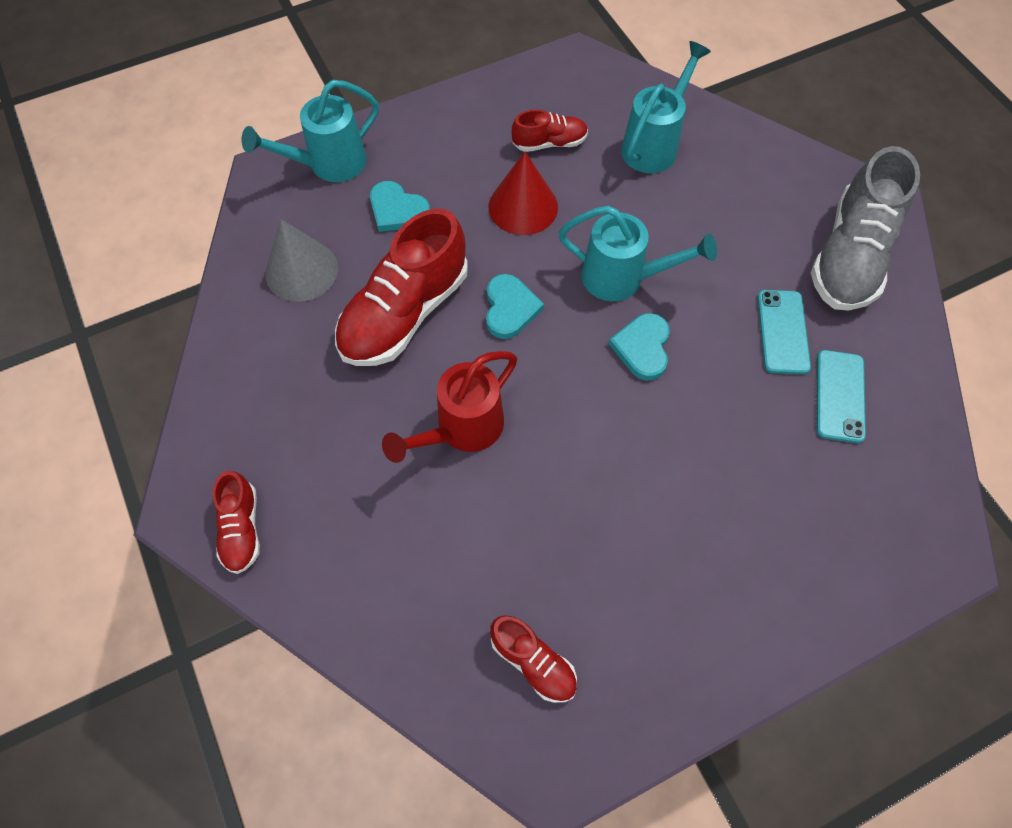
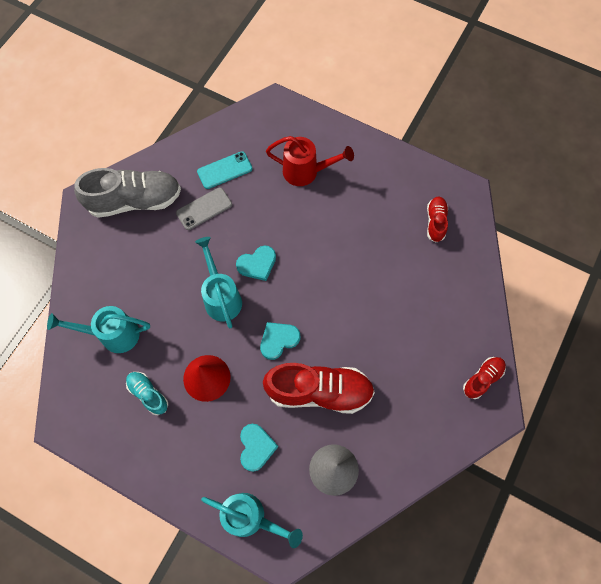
camera: 125 degrees left, 5 degrees up
red watering can [382,351,517,463] -> red watering can moved to [266,136,354,186]
red shoe [512,109,588,152] -> turquoise shoe [126,372,168,415]
turquoise phone [757,290,811,374] -> grey phone [176,187,232,230]

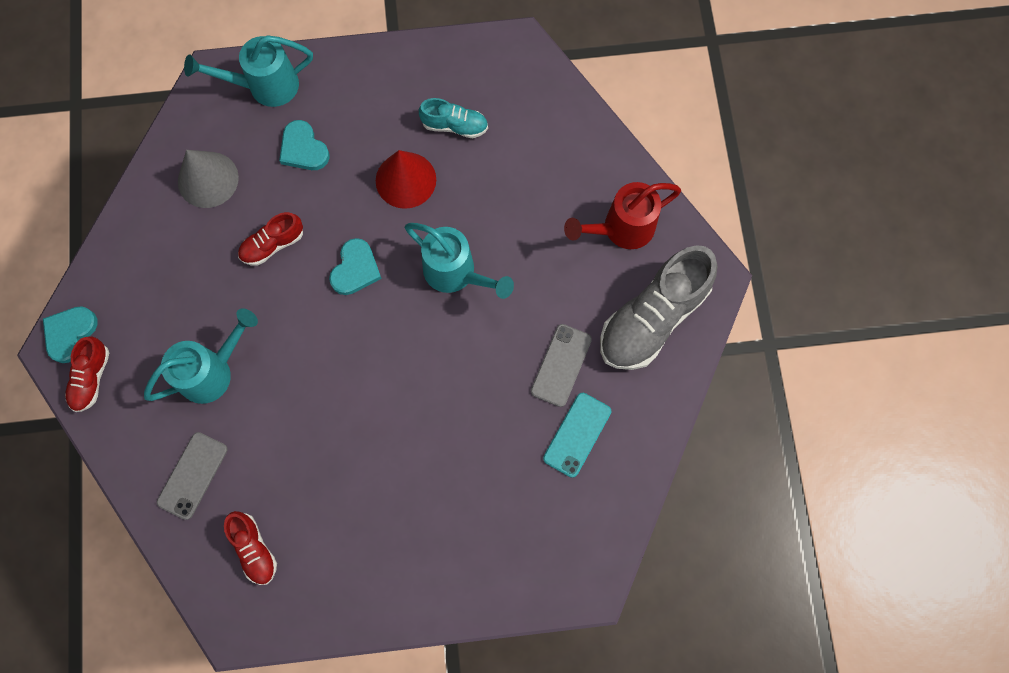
camera: 145 degrees right, 5 degrees up
turquoise watering can [47,306,150,353] -> turquoise watering can moved to [144,308,258,404]
turquoise heart [236,245,276,281] -> turquoise heart moved to [43,306,97,363]
red shoe [263,363,375,414] -> red shoe [238,212,303,266], size x0.51
red watering can [266,136,354,186] -> red watering can moved to [564,182,681,249]
none -> grey phone [157,432,228,520]

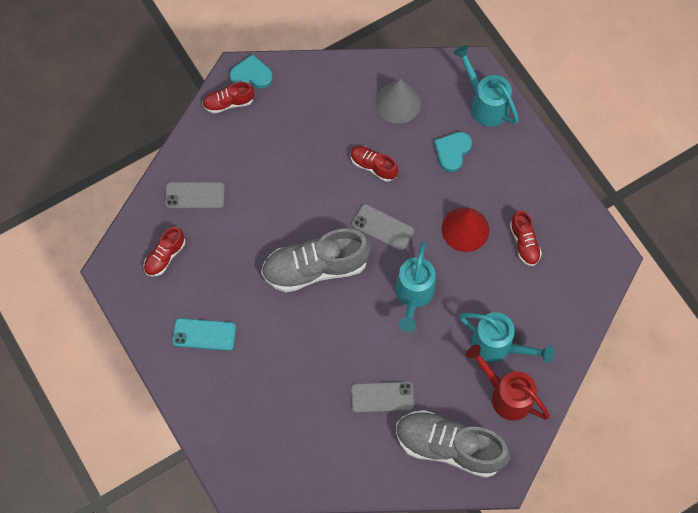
camera: 65 degrees right, 5 degrees down
turquoise watering can [144,308,258,404] -> turquoise watering can moved to [459,312,555,363]
turquoise heart [329,238,382,295] -> grey phone [352,204,414,251]
turquoise shoe [419,98,488,138] -> red shoe [510,210,542,266]
turquoise phone [543,393,611,478] -> turquoise phone moved to [173,318,236,351]
none -> grey shoe [261,228,371,292]

